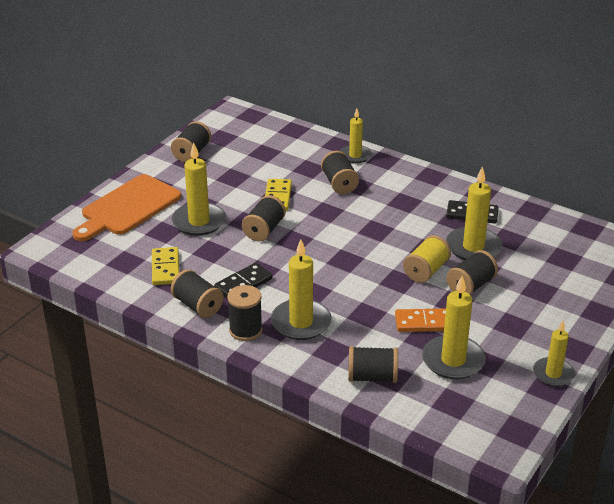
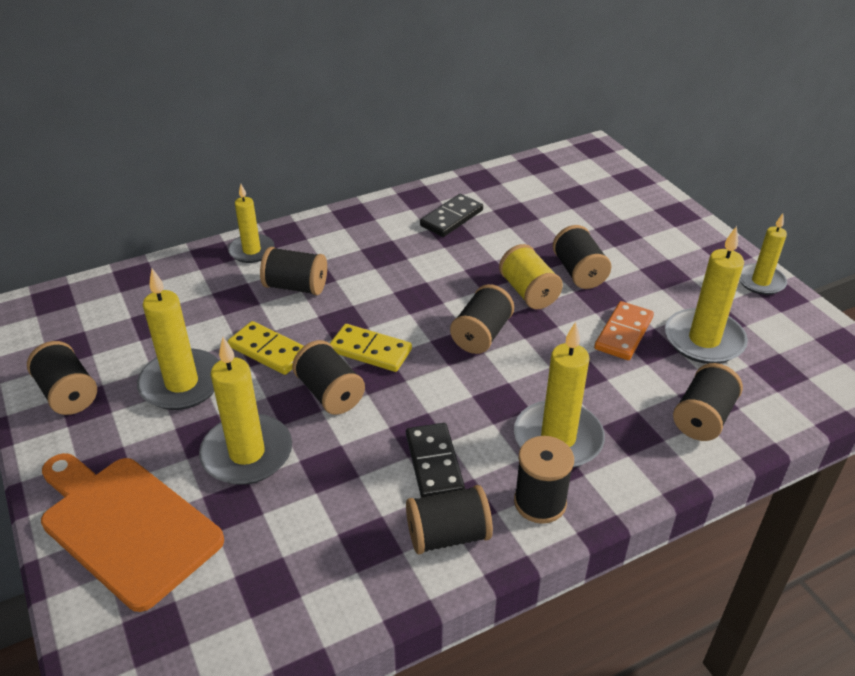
camera: 60 degrees left, 5 degrees up
orange cutting board [72,174,181,241] -> orange cutting board turned 150 degrees clockwise [41,453,224,612]
yellow domino [152,247,179,285] -> yellow domino moved to [329,324,412,372]
yellow candle [446,166,502,260] -> yellow candle moved to [137,269,220,410]
none -> black spool [450,284,514,354]

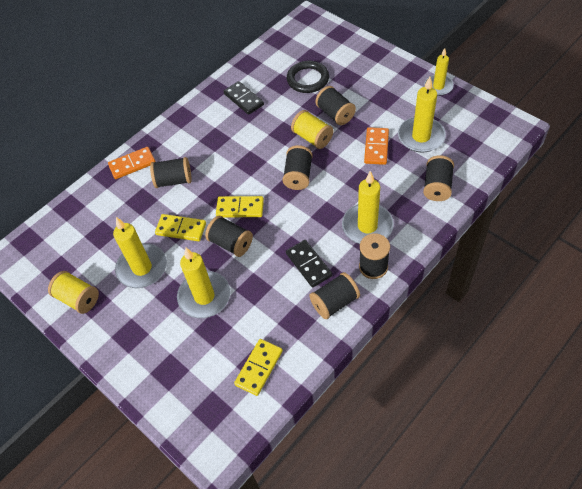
camera: 15 degrees left, 15 degrees up
black spool [27,341,97,415] -> yellow spool [48,271,99,314]
orange cutting board [41,453,224,612] -> none
yellow candle [228,184,274,263] -> orange domino [108,147,156,179]
black domino [420,194,483,237] -> black domino turned 60 degrees counterclockwise [223,81,264,115]
none -> yellow domino [234,339,283,396]
none -> black ring [287,61,329,93]

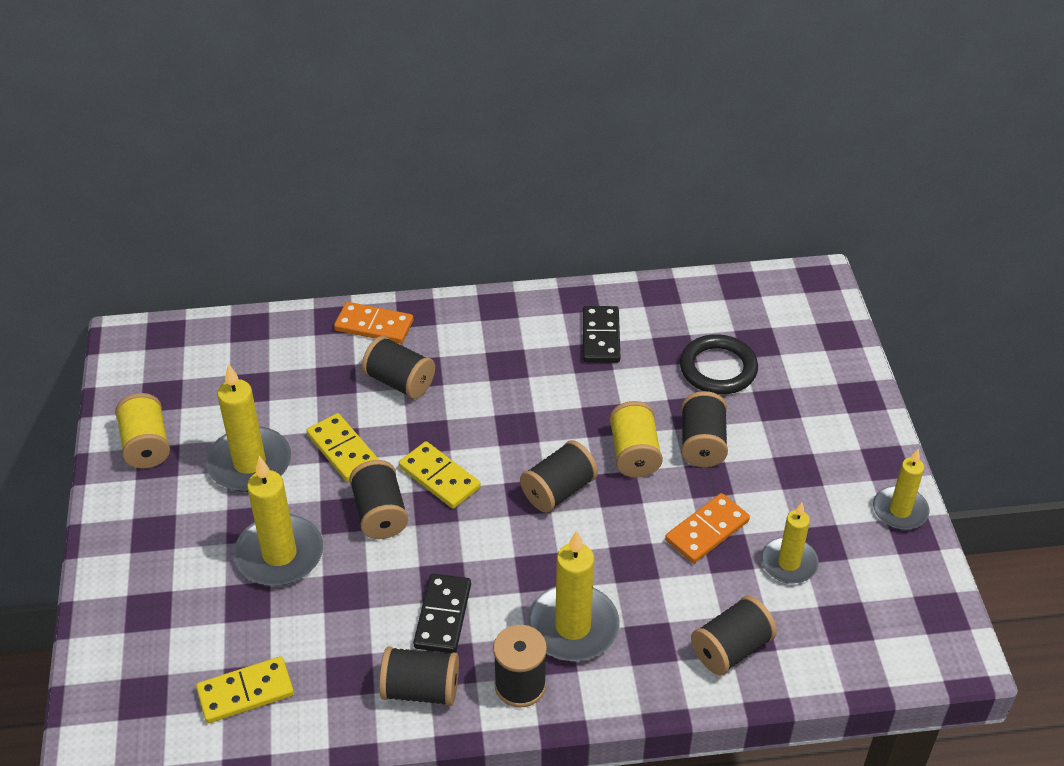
camera: 35 degrees right, 10 degrees down
yellow candle [398,77,446,153] -> yellow candle [761,502,819,584], size x0.64

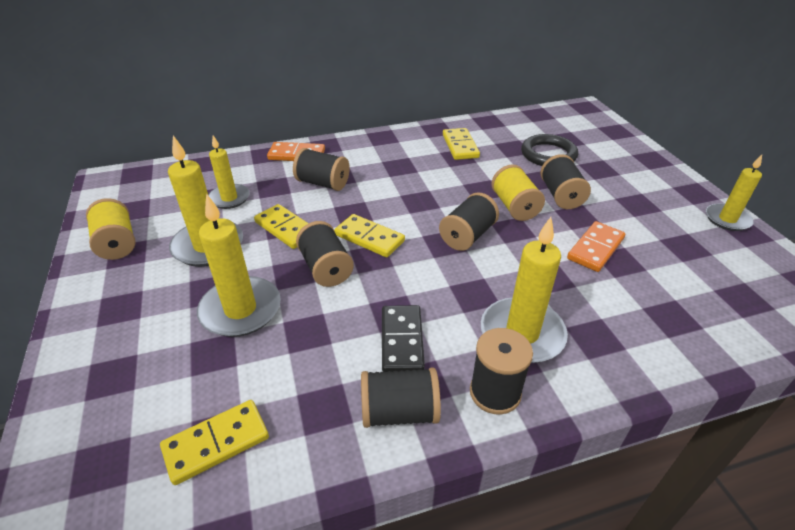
camera: 10 degrees left, 5 degrees down
black domino [583,306,620,363] -> yellow domino [443,128,480,160]
black spool [691,596,777,675] -> none
yellow candle [761,502,819,584] -> yellow candle moved to [208,135,250,209]

